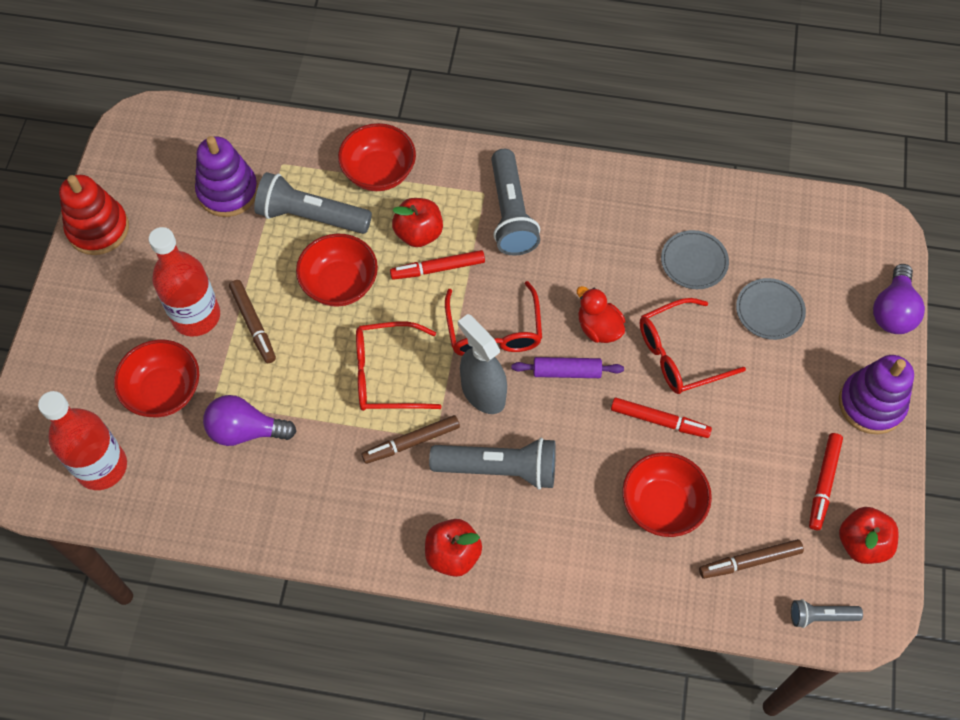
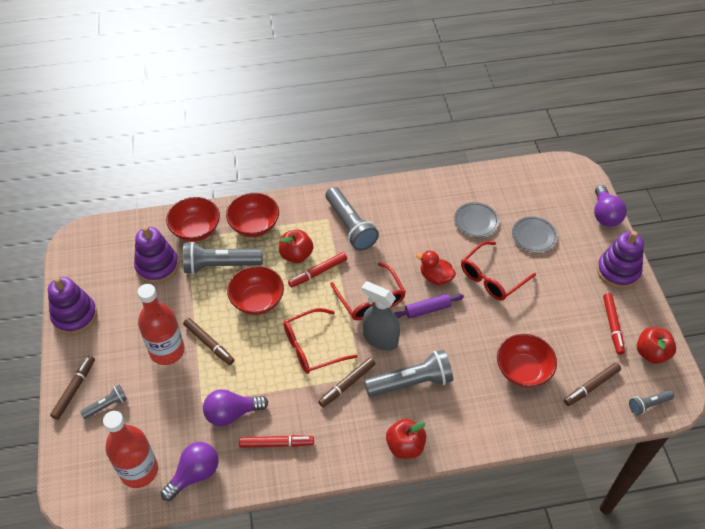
camera: 20 degrees left, 10 degrees down
red stacking toy [59,175,129,255] -> purple stacking toy [48,277,97,335]
red bowl [114,340,199,417] -> red bowl moved to [166,197,220,242]
red marker [611,398,712,438] -> red marker moved to [239,435,314,448]
none -> brown marker [50,356,95,420]
none -> grey flashlight [80,385,127,419]
none -> purple light bulb [161,442,219,501]

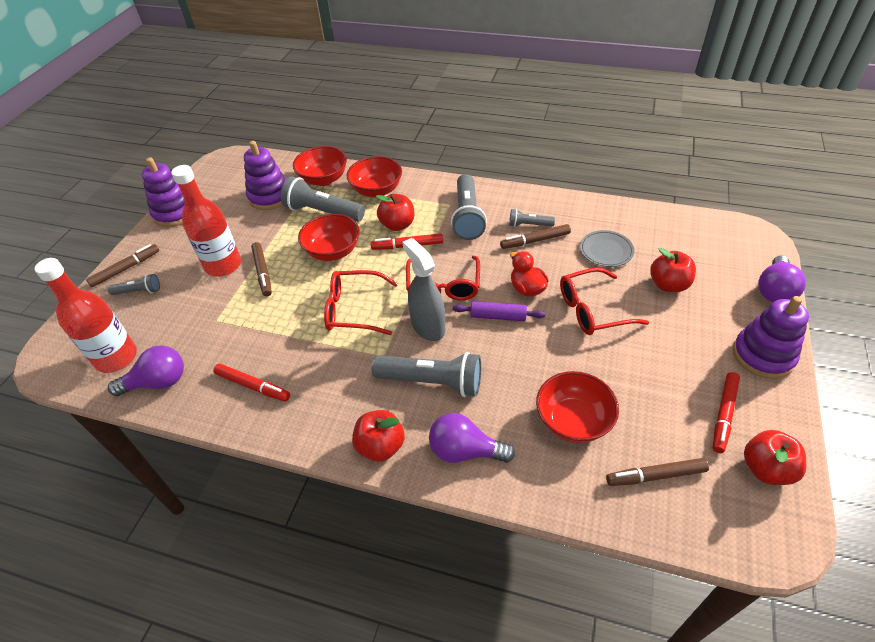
camera: 30 degrees right, 5 degrees down
purple light bulb [203,389,268,426] -> purple light bulb moved to [429,413,515,463]
brown marker [318,358,375,407] -> brown marker moved to [500,224,571,249]
grey plate [512,216,557,253] -> red apple [650,248,696,292]
grey flashlight [629,390,674,415] -> grey flashlight moved to [509,209,555,227]

